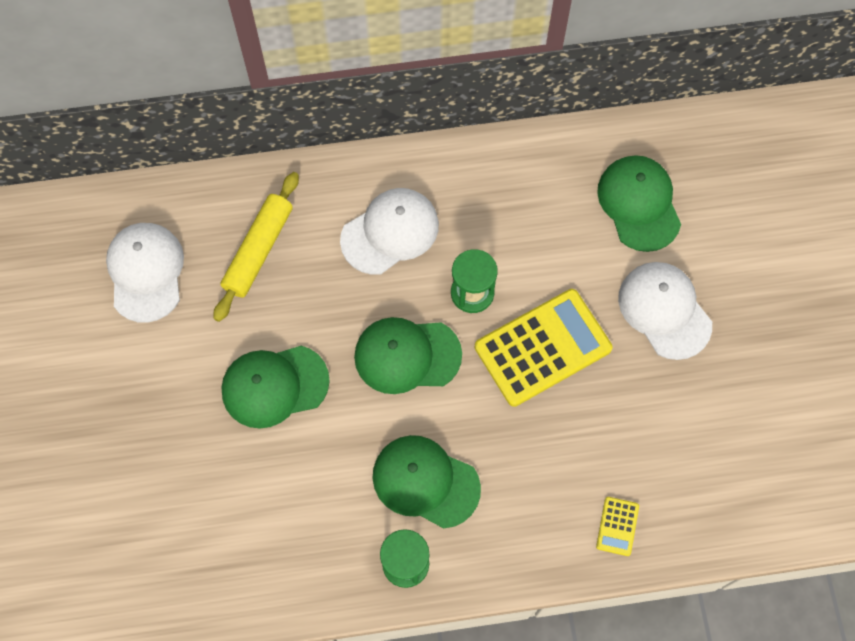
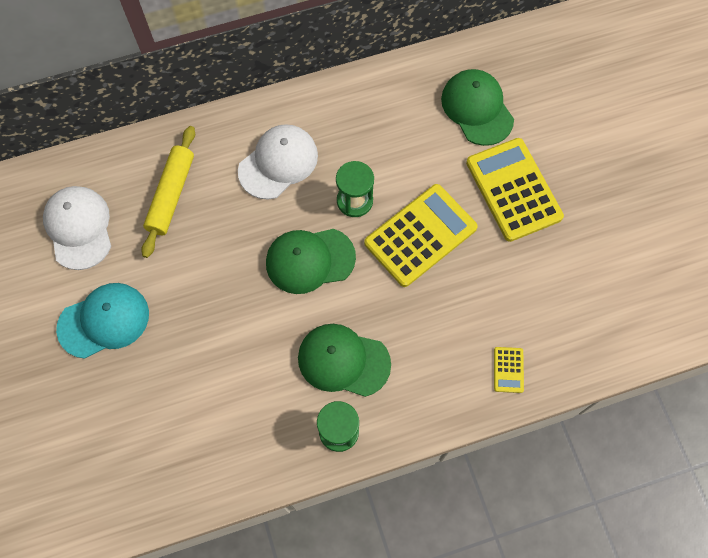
camera: 10 degrees left, 0 degrees up
green cap [221,346,330,428] -> none
white cap [618,262,712,360] -> yellow calculator [466,138,564,242]
none -> turquoise cap [56,283,149,359]

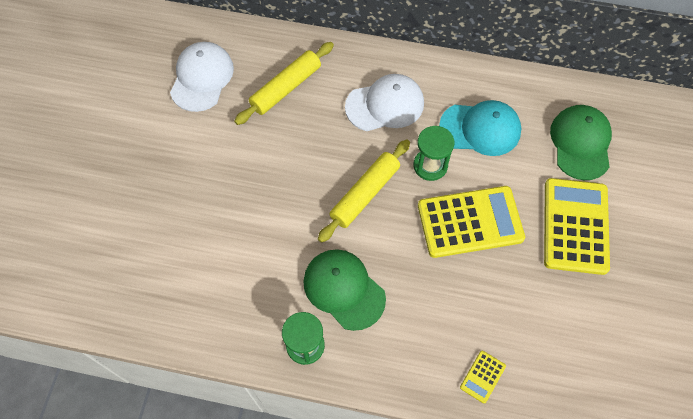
camera: 30 degrees right, 5 degrees down
turquoise cap [56,283,149,359] -> turquoise cap moved to [439,100,521,156]
green cap [266,229,356,294] -> yellow rolling pin [318,139,410,243]

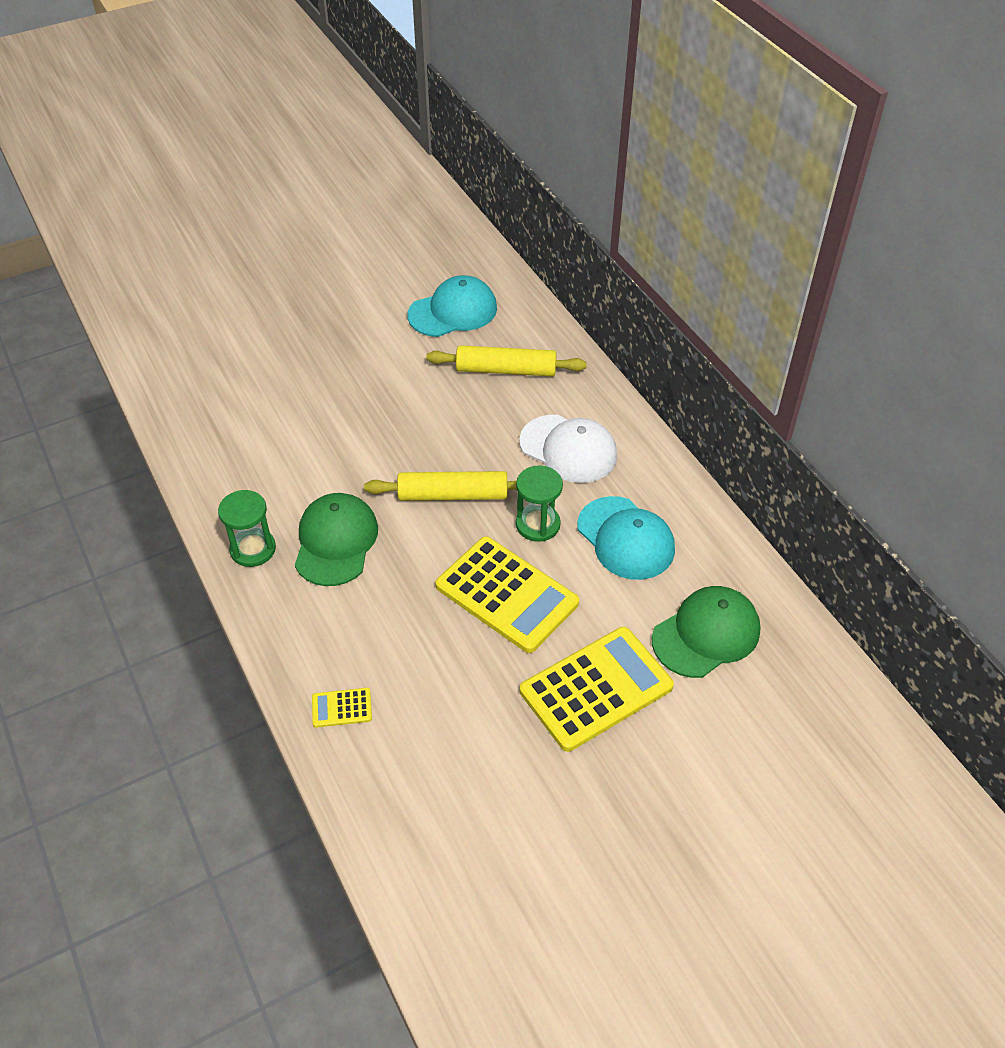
camera: 50 degrees right, 15 degrees down
white cap [170,42,234,112] -> turquoise cap [407,275,497,337]

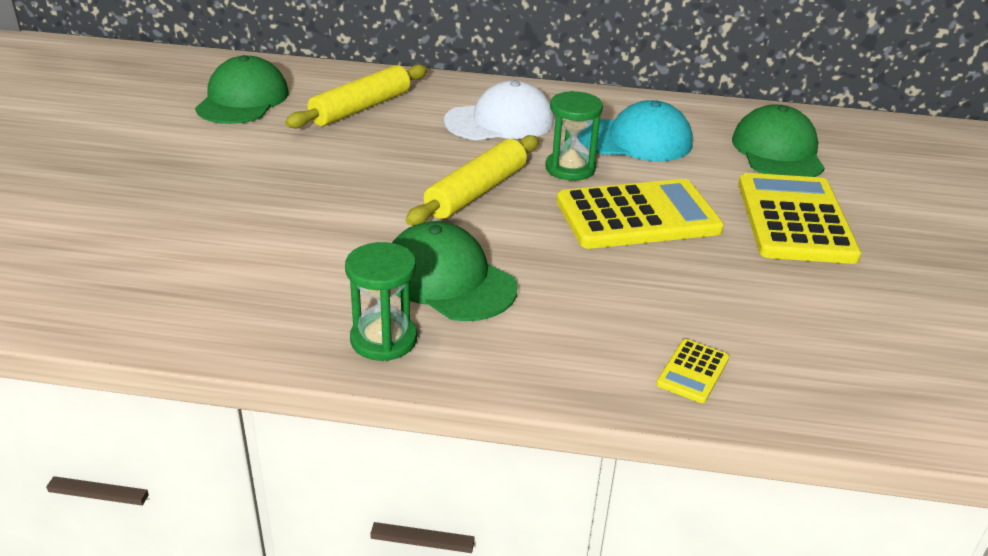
camera: 55 degrees left, 15 degrees down
turquoise cap [407,275,497,337] -> green cap [195,55,289,124]

